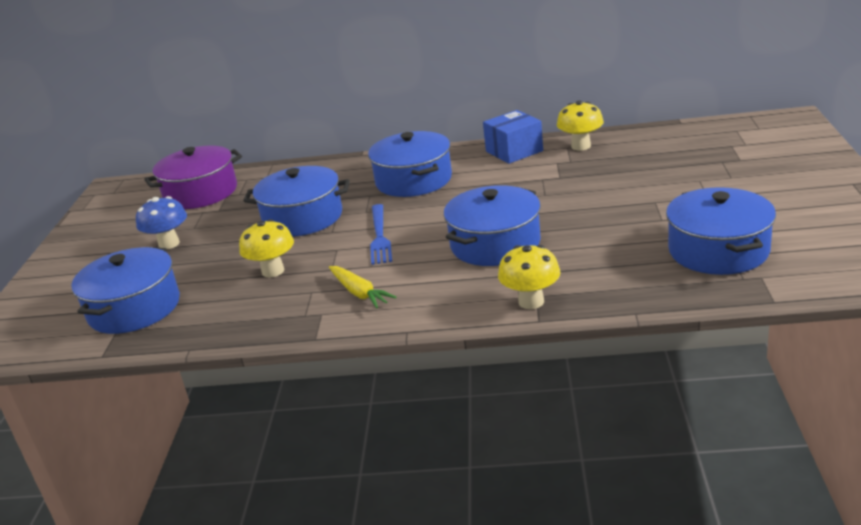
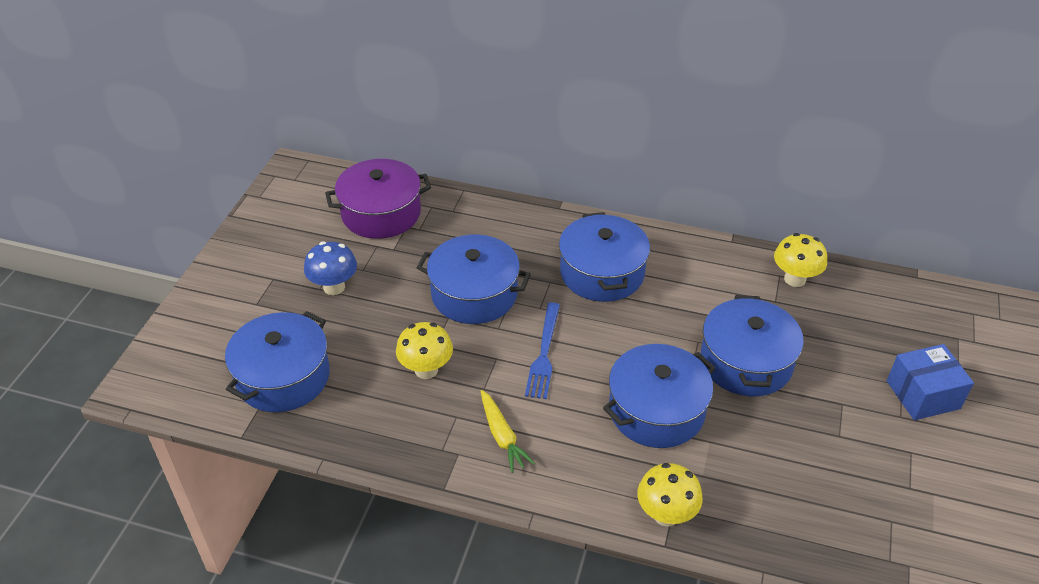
camera: 10 degrees right, 15 degrees up
blue box [483,110,543,164] -> blue box moved to [887,344,974,420]
blue pot [666,187,776,275] -> blue pot moved to [701,295,804,396]

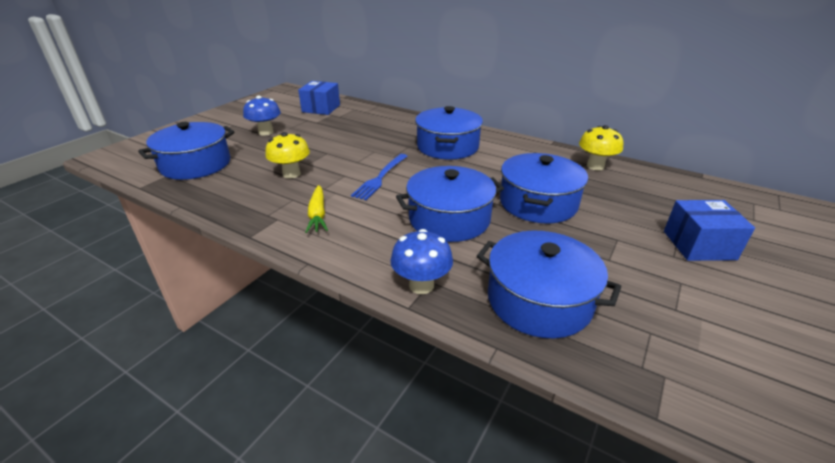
camera: 15 degrees right, 10 degrees down
purple pot [325,159,431,239] -> blue box [298,81,340,115]
blue pot [417,235,531,324] -> blue pot moved to [477,231,621,338]
yellow mushroom [637,463,703,527] -> blue mushroom [391,229,453,294]

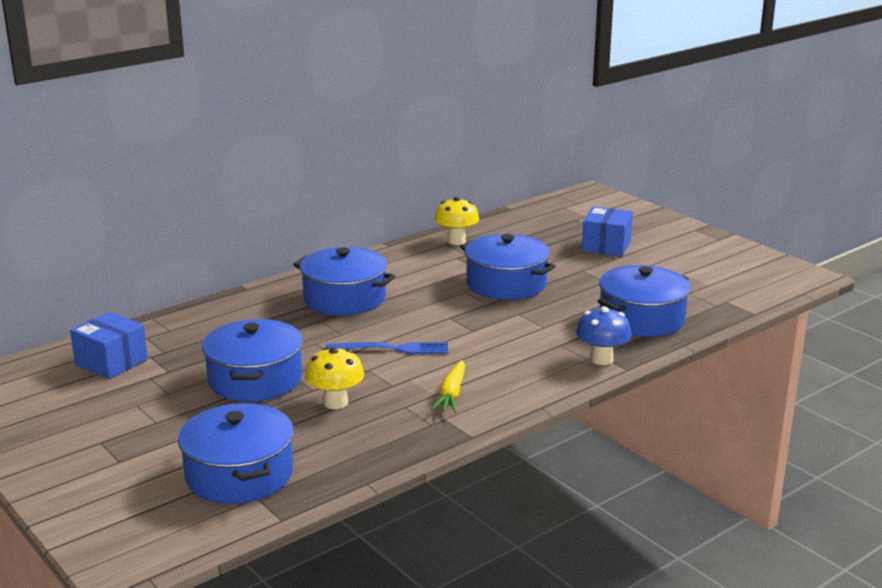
camera: 70 degrees left, 10 degrees down
blue mushroom [243,95,281,136] -> none
yellow carrot [305,185,328,233] -> yellow carrot turned 90 degrees clockwise [431,360,465,413]
blue fork [351,154,407,200] -> blue fork turned 45 degrees counterclockwise [326,342,448,354]
blue pot [396,166,504,242] -> blue pot moved to [202,319,303,402]

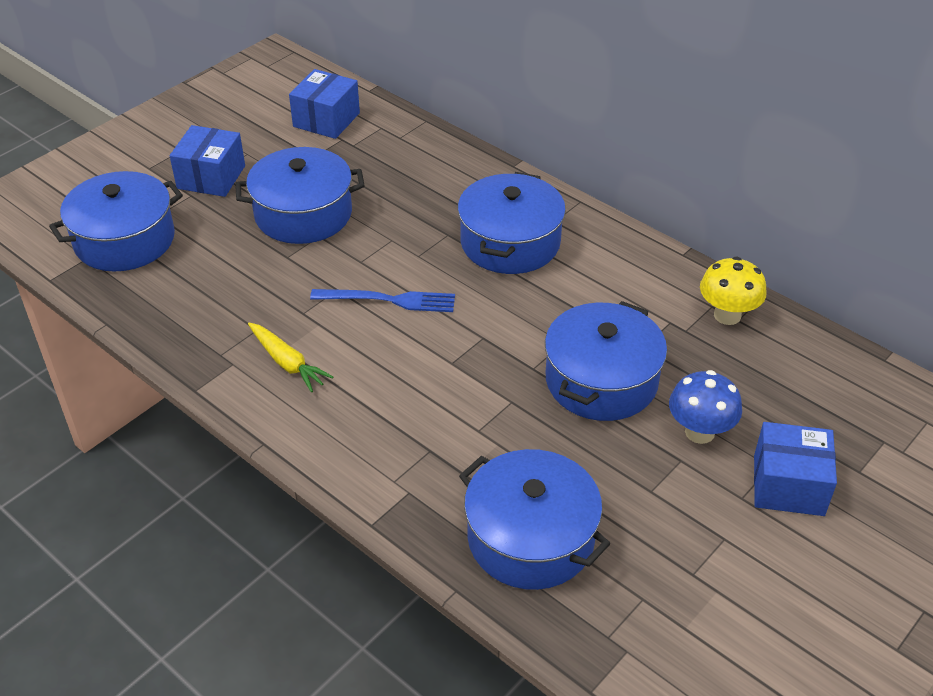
camera: 80 degrees right, 20 degrees up
yellow mushroom [305,347,364,409] -> none
blue fork [326,342,448,354] -> blue fork turned 75 degrees counterclockwise [310,289,455,312]
yellow carrot [431,360,465,413] -> yellow carrot turned 135 degrees counterclockwise [248,323,333,392]
blue mushroom [576,306,632,365] -> blue mushroom moved to [669,370,742,444]
none -> blue box [170,125,245,197]

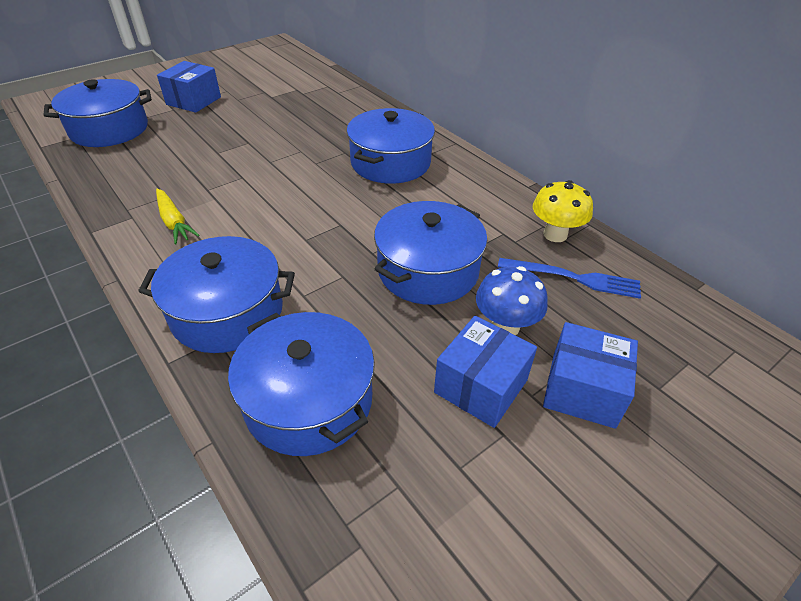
camera: 10 degrees right, 0 degrees up
blue pot [235,147,365,244] -> blue pot moved to [138,236,295,353]
blue box [289,69,360,139] -> blue box moved to [434,316,537,428]
blue fork [310,289,455,312] -> blue fork moved to [498,258,641,299]

